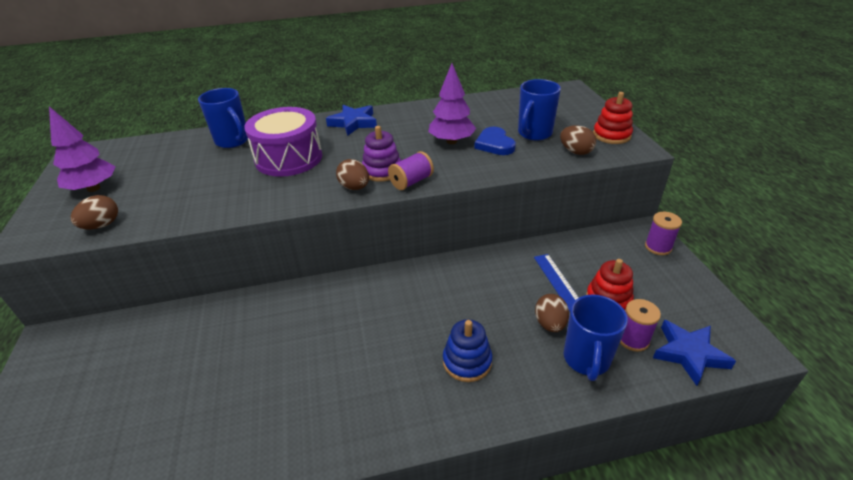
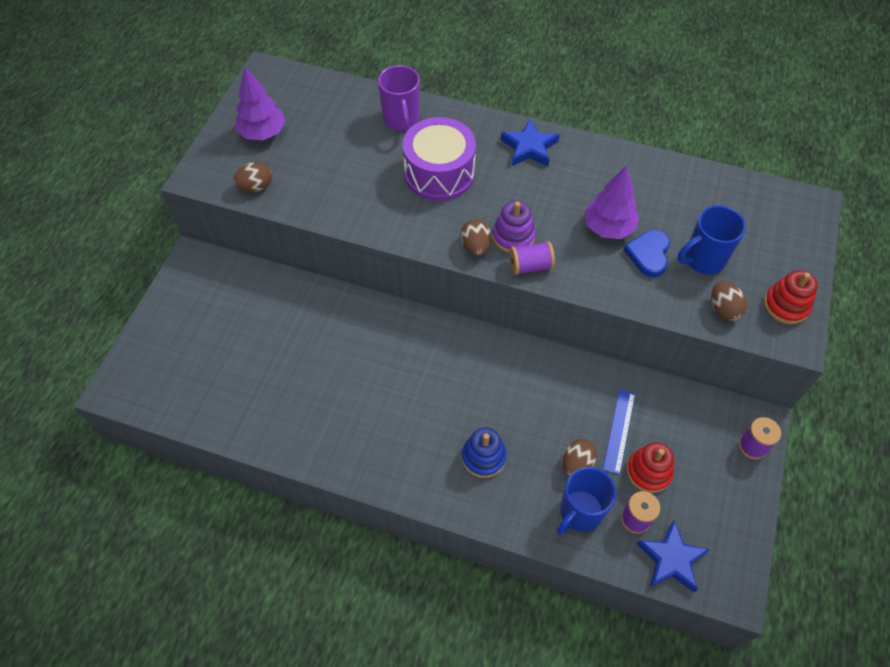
camera: 30 degrees right, 20 degrees up
blue mug [198,88,248,148] -> purple mug [378,65,420,132]

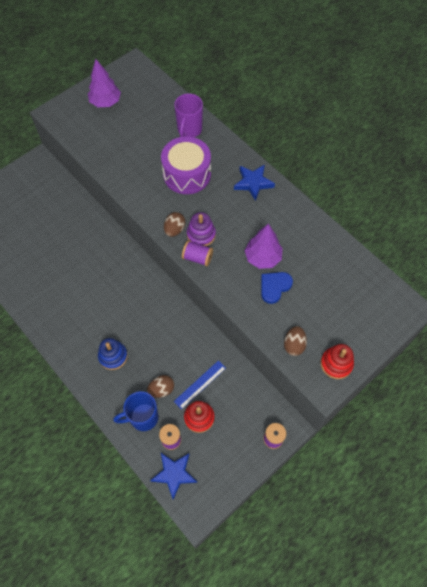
camera: 30 degrees right, 5 degrees up
brown egg [233,162,272,192] -> none
blue mug [677,205,746,275] -> none

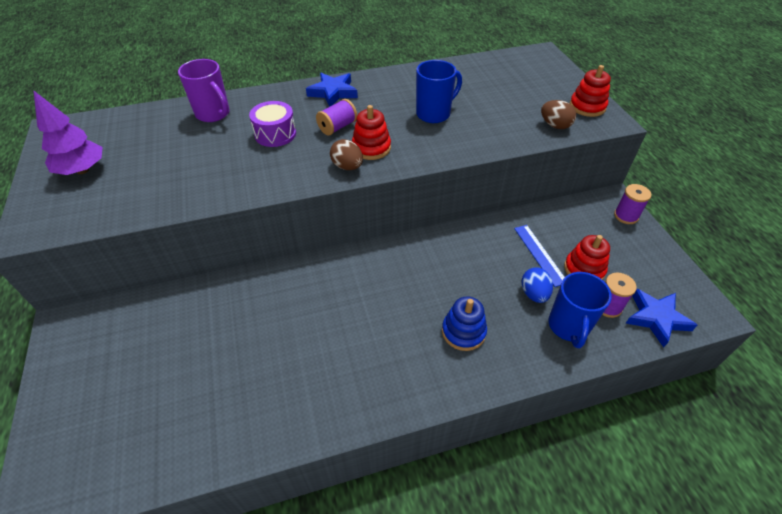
camera: 65 degrees left, 15 degrees down
brown egg [147,375,174,398] -> blue egg [522,267,553,303]
purple drum [161,136,211,194] -> purple drum [249,101,296,147], size x0.62
purple spool [182,240,213,266] -> purple spool moved to [316,99,357,136]
purple stacking toy [187,212,216,246] -> red stacking toy [352,105,391,160]
purple tree [245,224,283,269] -> blue mug [416,60,462,123]
blue heart [261,272,293,304] -> none

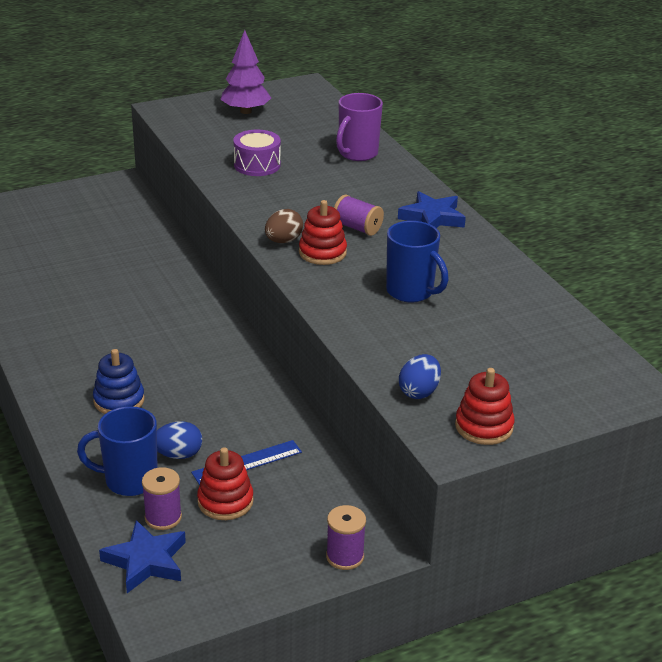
camera: 80 degrees right, 15 degrees down
purple drum [249,101,296,147] -> purple drum moved to [233,130,281,176]
brown egg [541,100,576,129] -> blue egg [399,354,441,399]

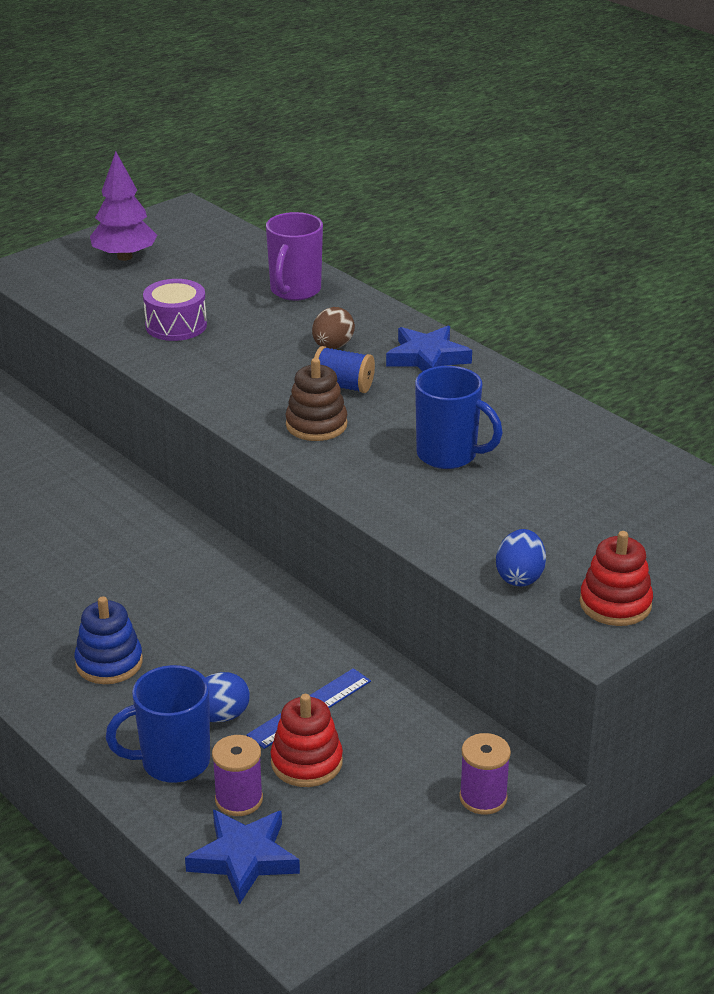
camera: 15 degrees left, 0 degrees up
brown egg [265,209,303,243] -> brown egg moved to [312,307,355,349]
red stacking toy [299,200,347,265] -> brown stacking toy [285,358,347,441]
purple spool [334,195,384,236] -> blue spool [314,346,375,393]

